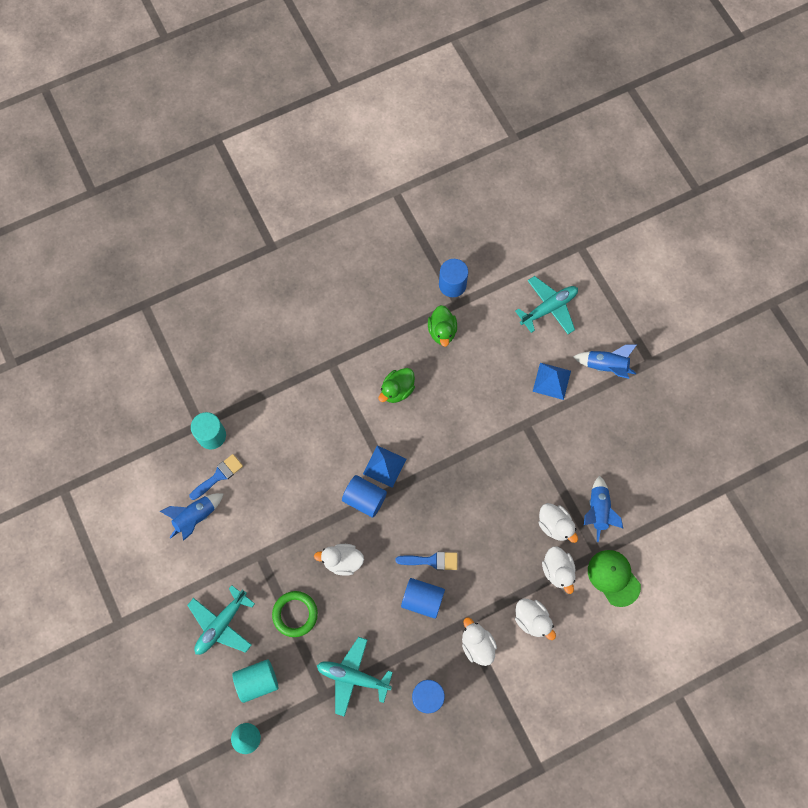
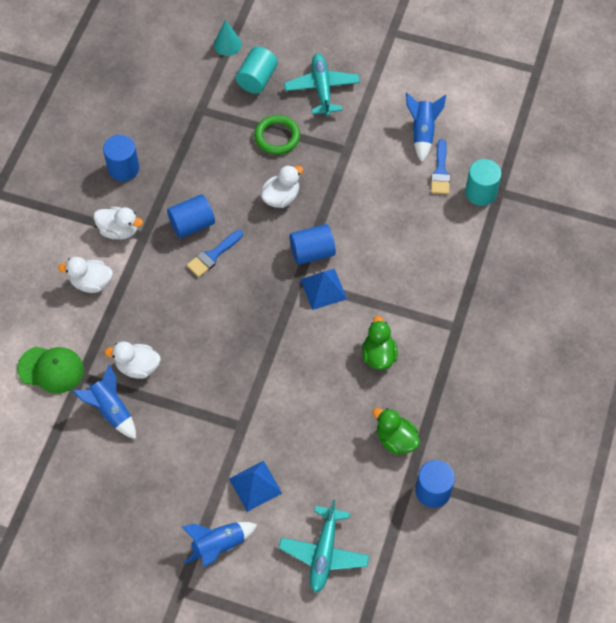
camera: 135 degrees right, 10 degrees down
turquoise plane [317,637,393,717] -> none
white duck [542,546,576,594] -> none

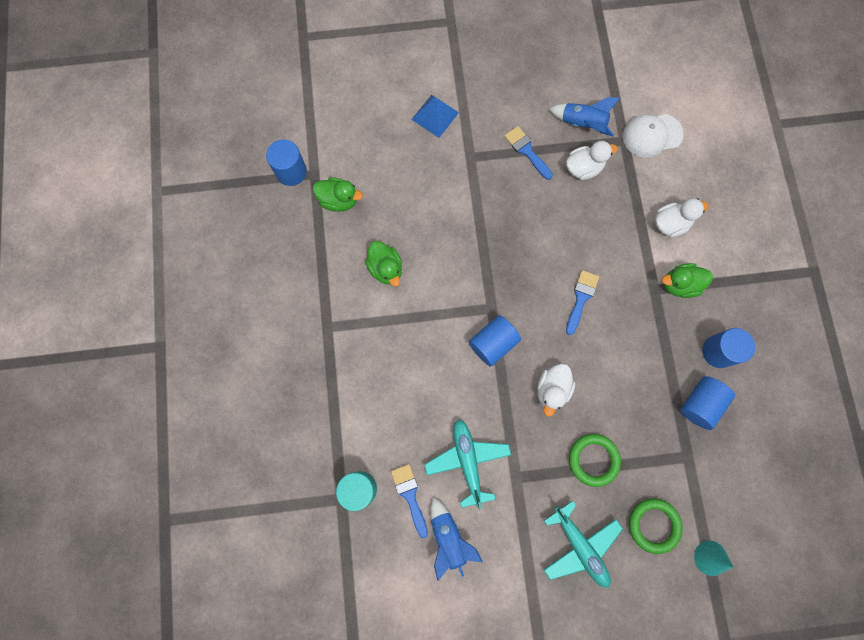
camera: 155 degrees right, 15 degrees up
green cap [17,347,84,394] -> white cap [623,114,684,158]
white duck [94,207,143,240] -> green duck [662,263,713,298]
blue cylinder [167,194,215,238] -> blue cylinder moved to [680,376,735,430]
blue rocket [182,522,257,567] -> none
turquoise cylinder [236,47,278,94] -> green ring [629,498,683,554]
turquoise plane [279,499,370,593] -> turquoise plane moved to [424,419,511,509]
blue pyramid [300,269,347,310] -> none
none -> blue brush [504,126,553,180]

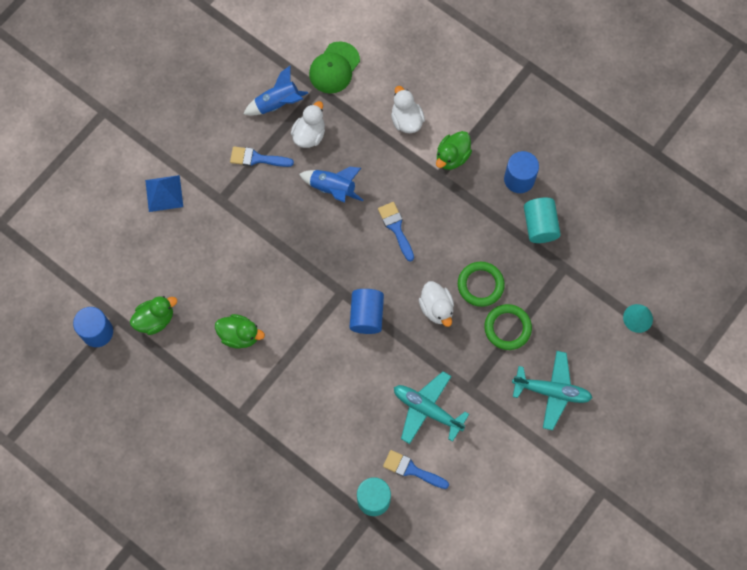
camera: 45 degrees left, 5 degrees down
blue rocket [431,497,483,581] -> blue rocket moved to [299,167,363,203]
white cap [623,114,684,158] -> green cap [309,41,360,93]
green ring [629,498,683,554] -> green ring moved to [458,262,505,307]
white duck [655,198,709,238] -> white duck turned 45 degrees counterclockwise [391,86,425,133]
blue cylinder [680,376,735,430] -> turquoise cylinder [524,198,561,243]

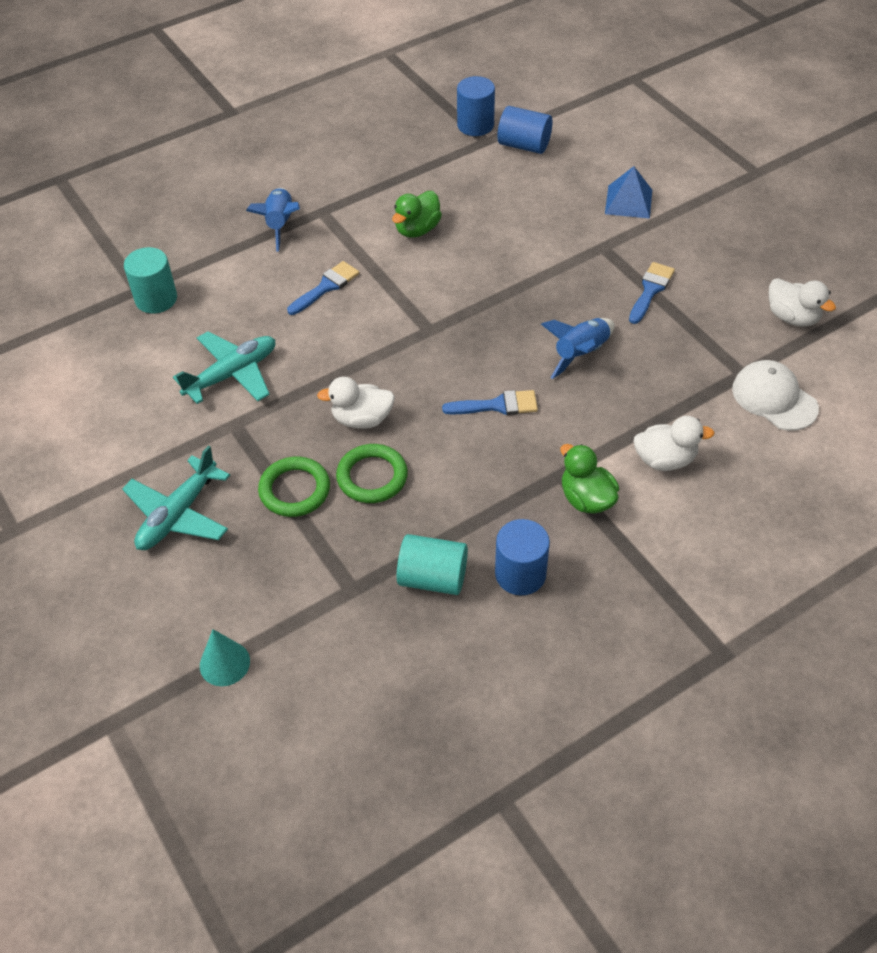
camera: 110 degrees right, 20 degrees down
green duck [130,296,177,335] -> none
blue rocket [243,65,308,116] -> blue rocket moved to [246,188,300,251]
white duck [291,101,325,148] -> white duck moved to [769,278,836,327]
green cap [309,41,360,93] -> white cap [732,360,819,431]
blue cylinder [350,289,384,334] -> blue cylinder moved to [497,106,552,154]
blue brush [383,450,449,489] -> blue brush moved to [287,261,359,315]

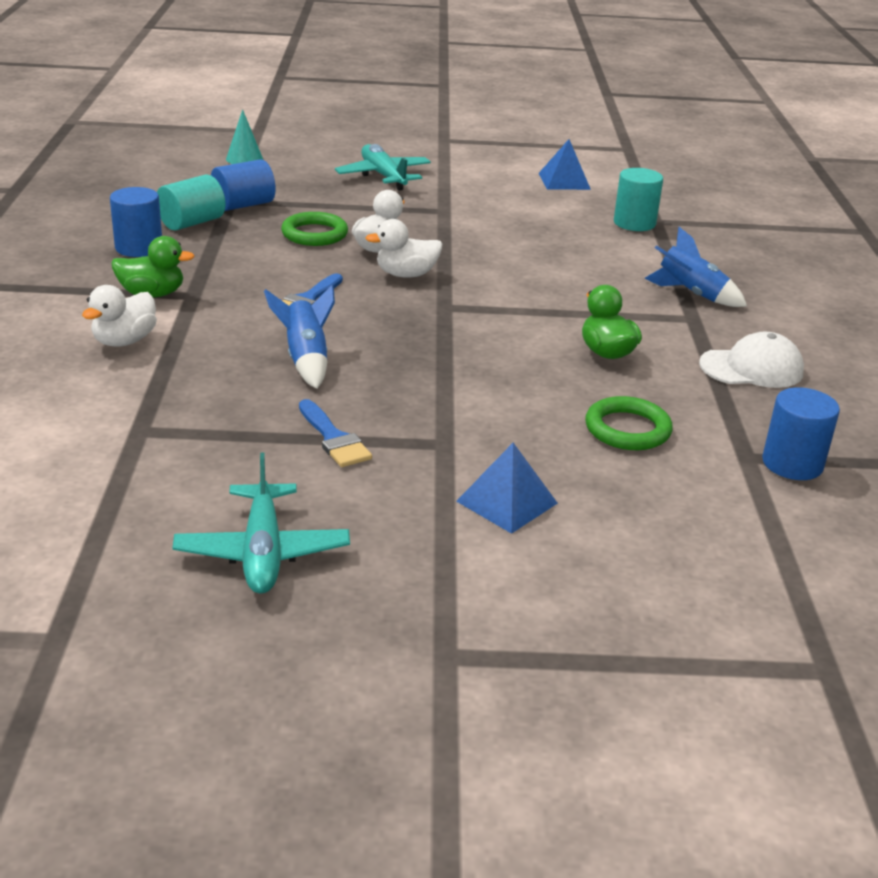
camera: 120 degrees right, 20 degrees down
turquoise plane [173,331,275,404] -> turquoise plane moved to [173,453,350,594]
green ring [258,456,330,517] -> green ring moved to [585,396,673,450]
blue brush [287,261,359,315] -> none
blue cylinder [497,106,552,154] -> blue cylinder moved to [211,159,276,211]
white cap [732,360,819,431] -> white cap moved to [699,331,804,388]
white duck [769,278,836,327] -> white duck moved to [365,219,442,278]
none -> blue pyramid [538,139,591,190]

